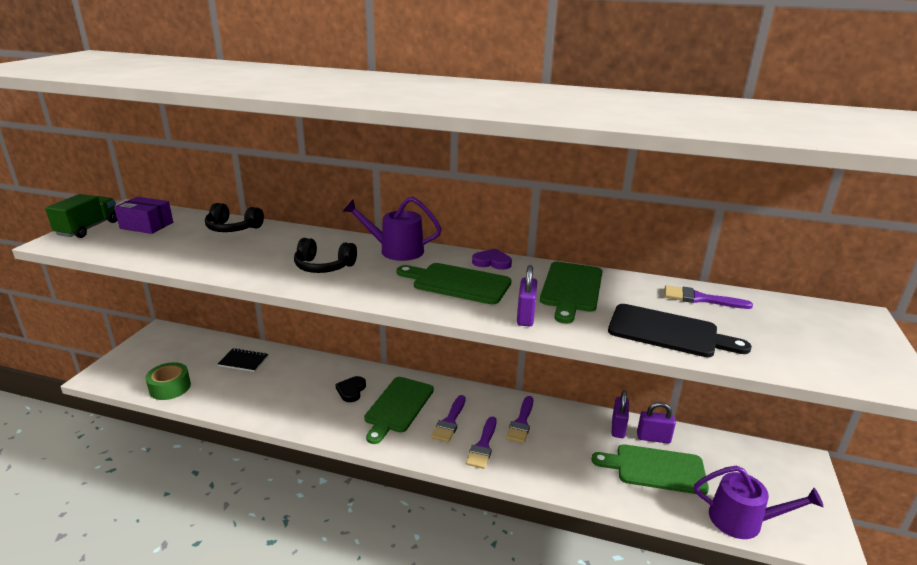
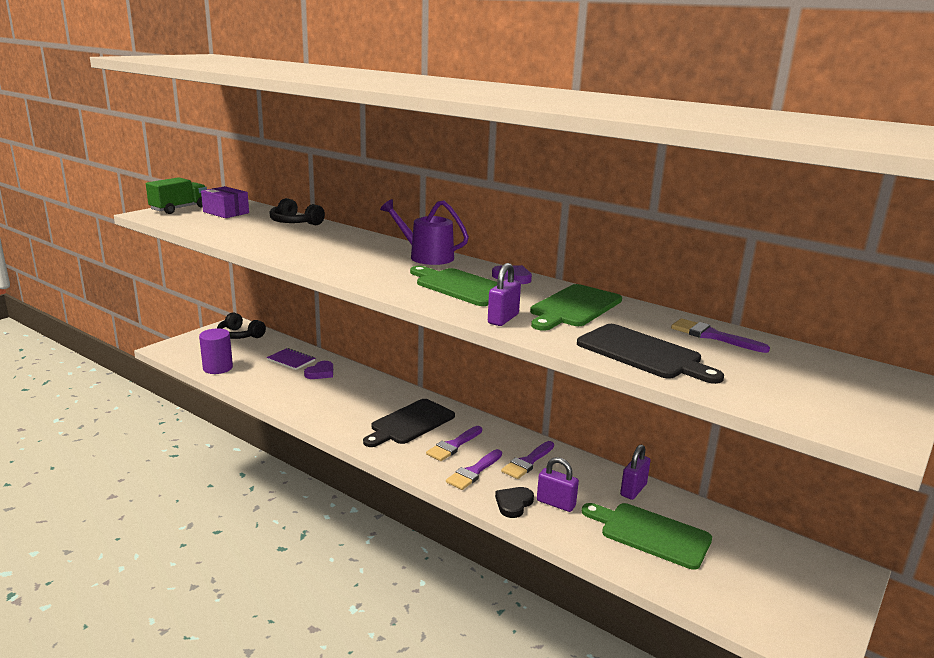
camera: 20 degrees right, 5 degrees down
green tape [145,362,191,400] -> purple cylinder [199,328,233,374]
black notebook [218,348,268,372] -> purple notebook [267,348,315,370]
black headphones [294,238,357,273] -> black headphones moved to [217,312,266,339]
black heart [335,376,366,402] -> black heart moved to [495,487,534,518]
green cutting board [364,377,434,444] -> black cutting board [363,399,455,447]
purple padlock [637,402,676,443] -> purple padlock moved to [537,457,579,512]
purple watering can [694,465,824,539] -> none
none -> purple heart [304,361,333,379]

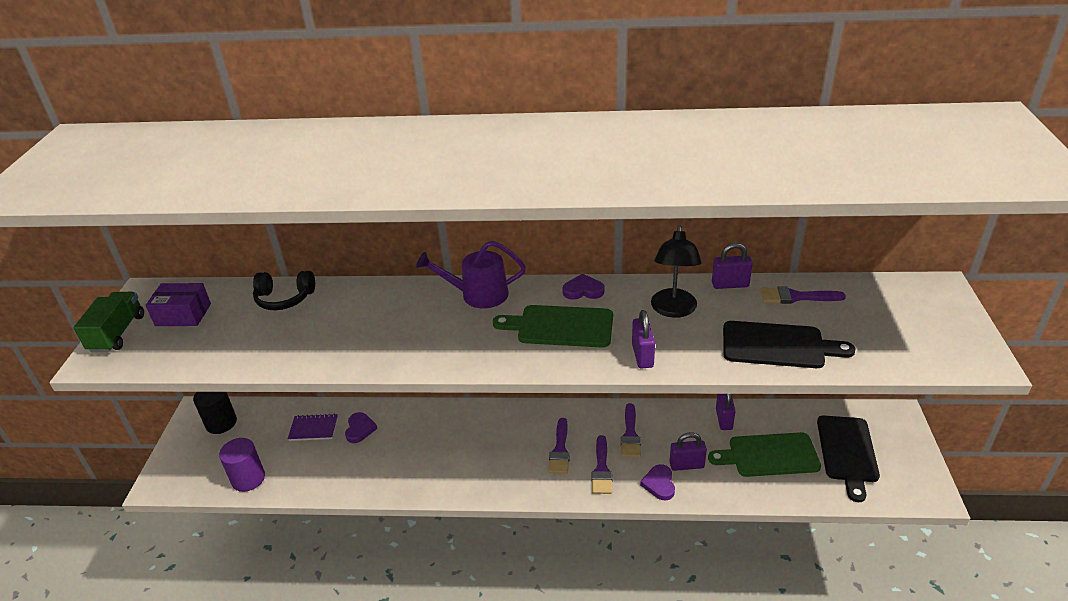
camera: 30 degrees left, 15 degrees up
black headphones [217,312,266,339] -> black cylinder [193,392,237,434]
black cutting board [363,399,455,447] -> black cutting board moved to [817,416,880,502]
black heart [495,487,534,518] -> purple heart [640,464,675,501]
green cutting board [530,284,622,331] -> black lamp [651,225,702,318]
none -> purple padlock [712,243,753,289]

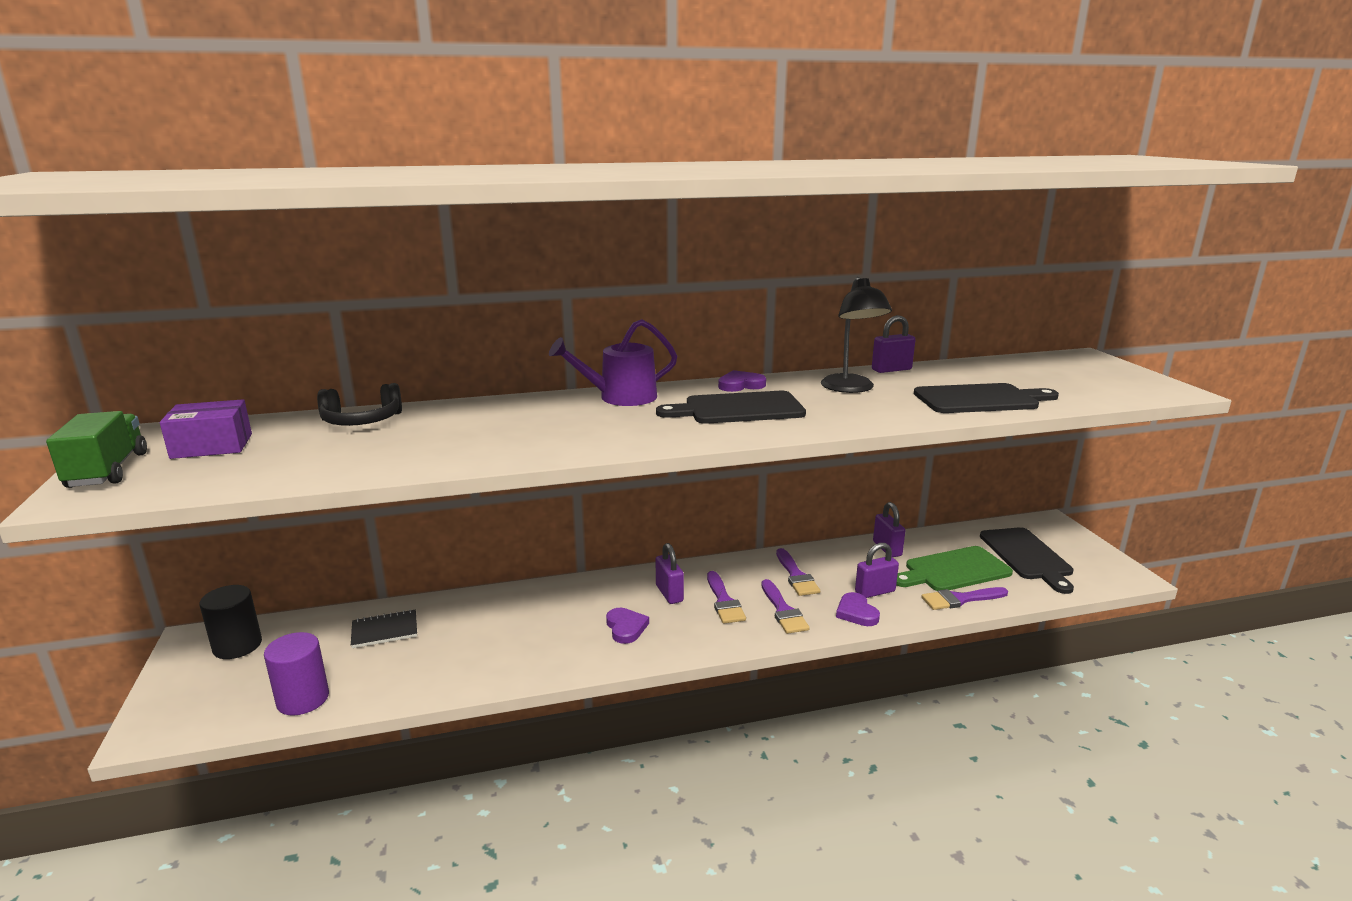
camera: 20 degrees left, 15 degrees down
purple notebook [288,414,338,441] -> black notebook [351,609,417,648]
purple heart [345,412,377,443] -> purple heart moved to [606,608,649,644]
green cutting board [493,305,613,348] -> black cutting board [656,391,806,424]
purple padlock [632,310,655,369] -> purple padlock moved to [656,543,684,604]
purple brush [761,286,846,304] -> purple brush moved to [921,587,1008,610]

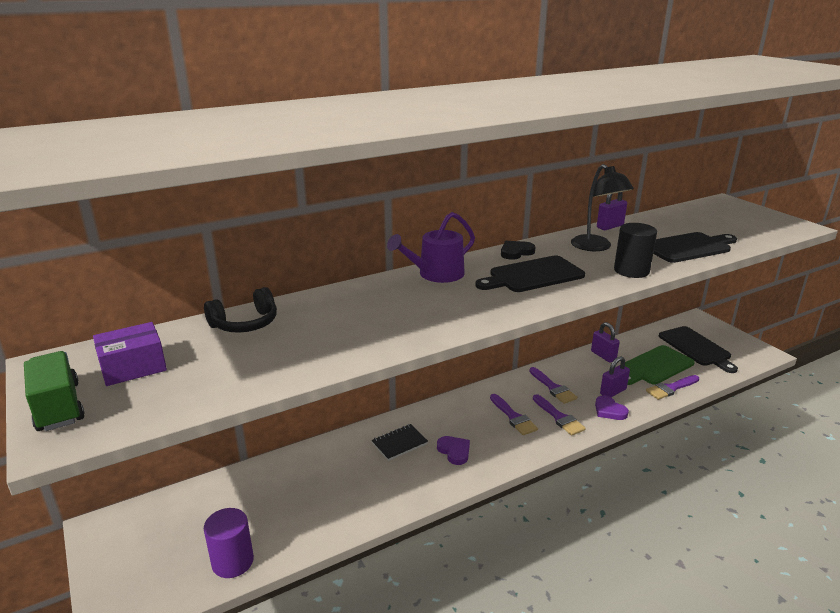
camera: 15 degrees left, 5 degrees up
black cylinder [199,585,262,659] -> black cylinder moved to [614,223,657,278]
black notebook [351,609,417,648] -> black notebook moved to [371,424,428,461]
purple padlock [656,543,684,604] -> none
purple heart [718,370,766,392] -> black heart [501,241,535,260]

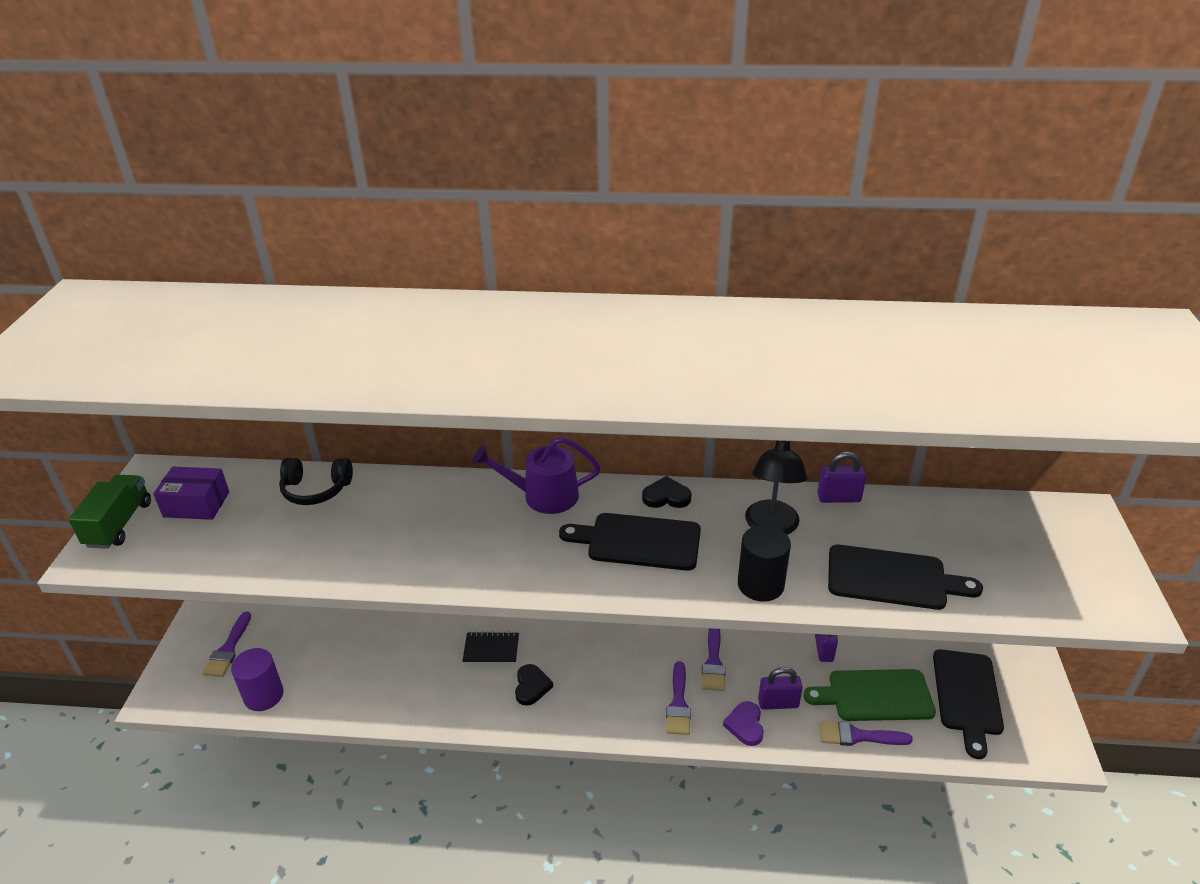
camera: 35 degrees right, 10 degrees up
purple heart [437,436,470,465] -> black heart [515,664,553,706]
purple brush [490,394,538,435] -> purple brush moved to [203,612,251,677]

